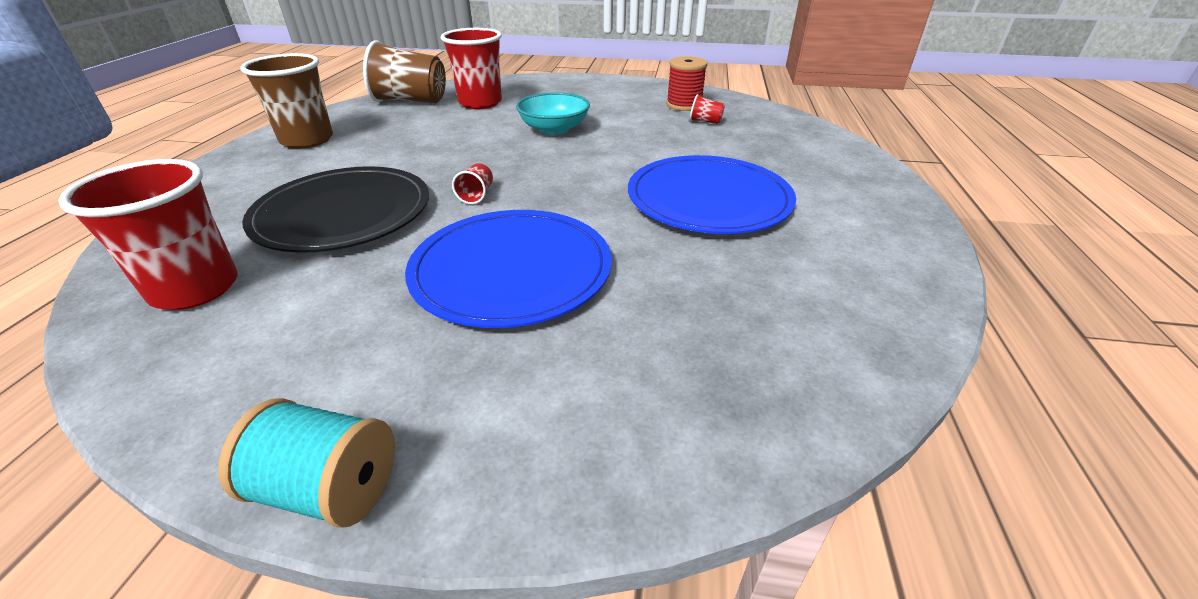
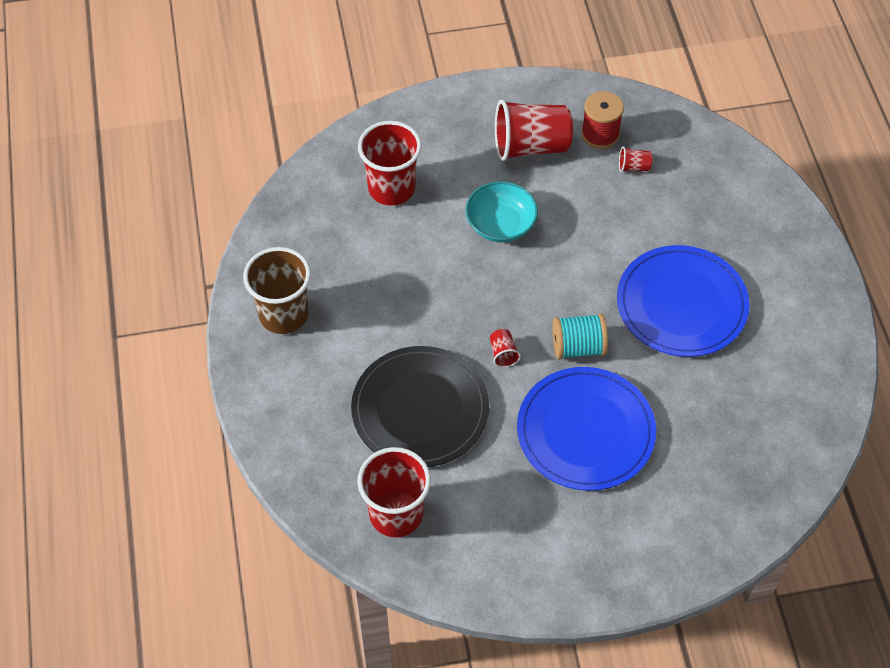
camera: 20 degrees left, 20 degrees up
turquoise spool [218,398,395,528] -> turquoise spool moved to [553,314,608,359]
brown cup [363,40,446,103] -> none
none -> red cup [495,99,573,161]

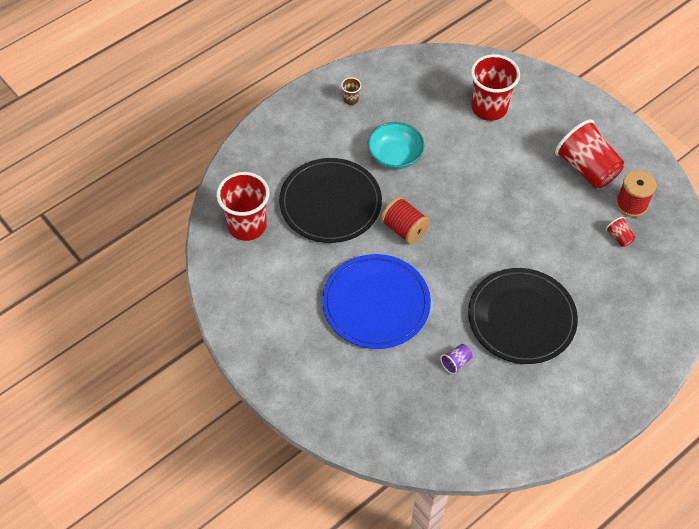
camera: 60 degrees right, 0 degrees up
brown cup [243,247,311,334] -> brown cup [341,77,361,105], size x0.42
turquoise bowl [465,181,538,242] -> turquoise bowl moved to [368,122,425,169]
red cup [490,329,521,368] -> red spool [381,196,430,244]
turquoise spool [553,314,608,359] -> none
blue plate [617,245,750,357] -> black plate [468,268,578,364]
none -> purple cup [440,344,472,374]

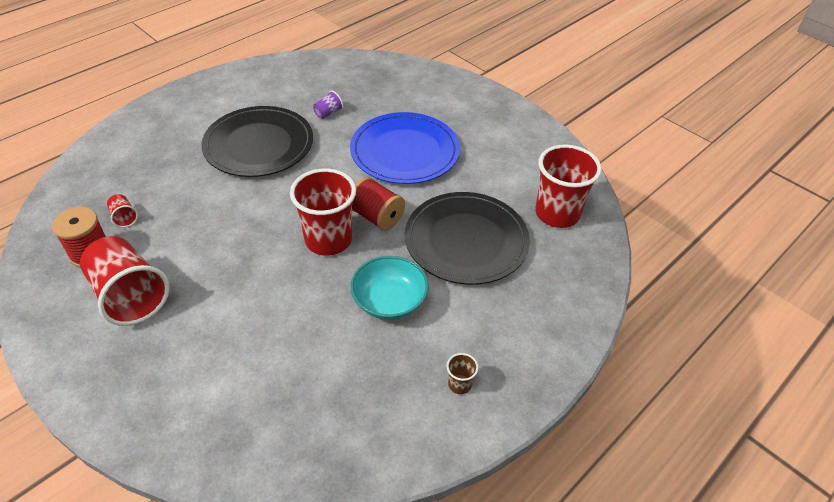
camera: 175 degrees right, 10 degrees down
red cup [471,54,520,121] -> red cup moved to [290,168,356,256]

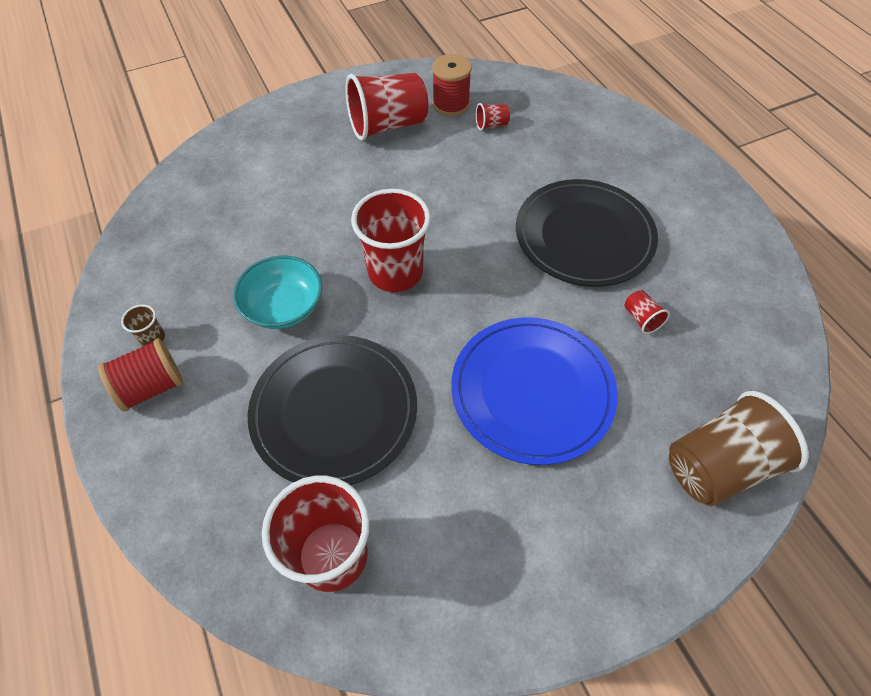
camera: 110 degrees right, 10 degrees up
purple cup [313,90,343,119] -> red cup [625,290,670,334]
red spool [352,177,405,231] -> red spool moved to [98,338,183,411]
none -> brown cup [669,391,809,506]

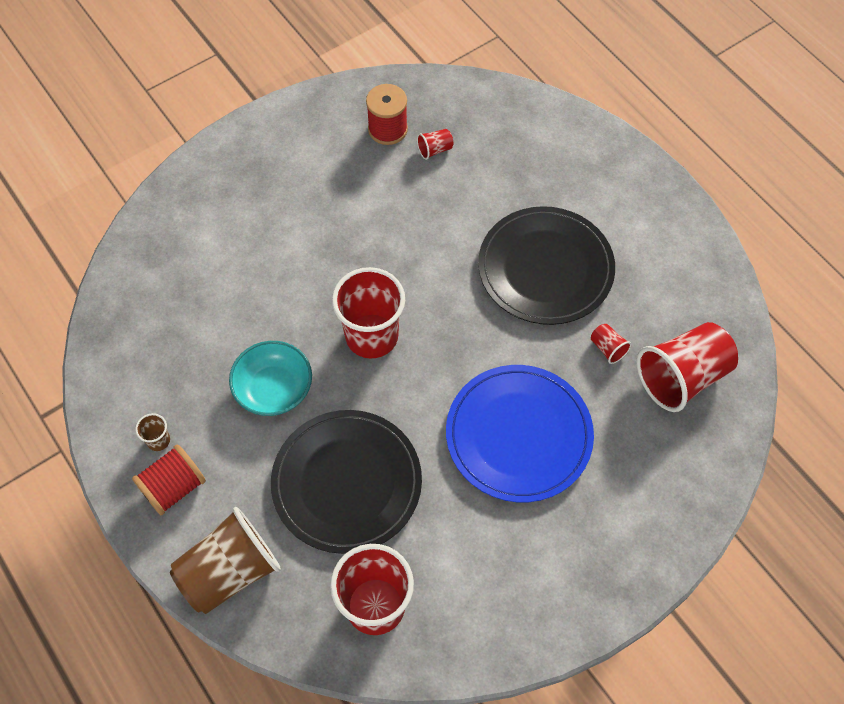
camera: 10 degrees left, 5 degrees up
red cup [345,73,428,141] -> red cup moved to [636,322,738,412]
brown cup [669,391,809,506] -> brown cup moved to [170,507,281,614]

